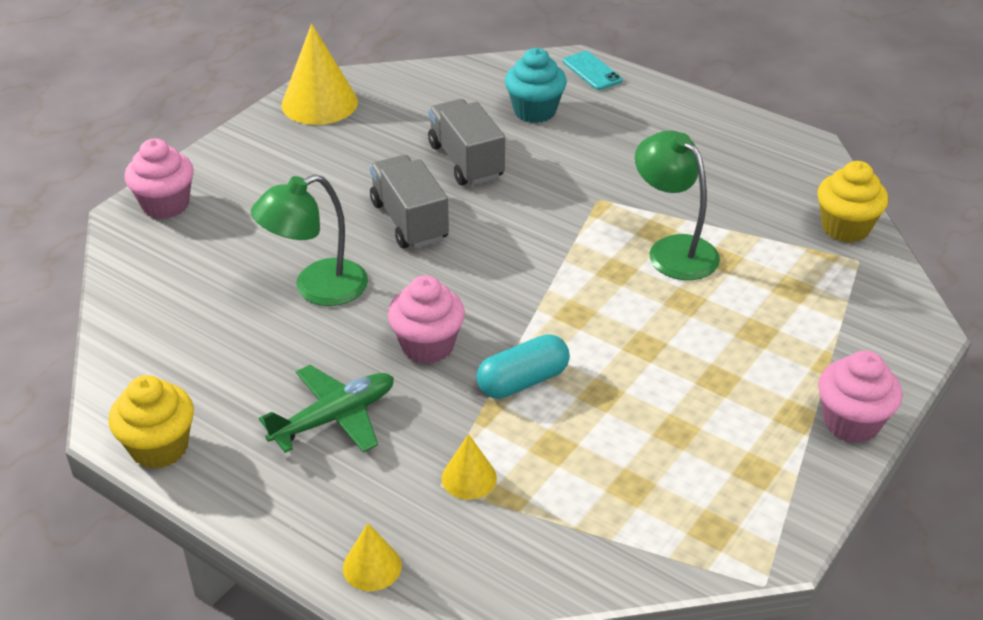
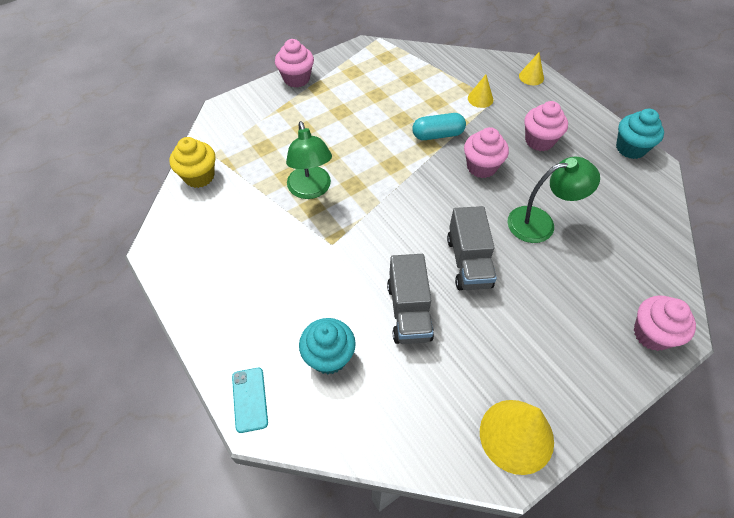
camera: 160 degrees left, 15 degrees up
yellow cupcake [109,375,194,469] -> turquoise cupcake [616,109,664,159]
green plane [259,365,394,453] -> pink cupcake [524,101,568,151]

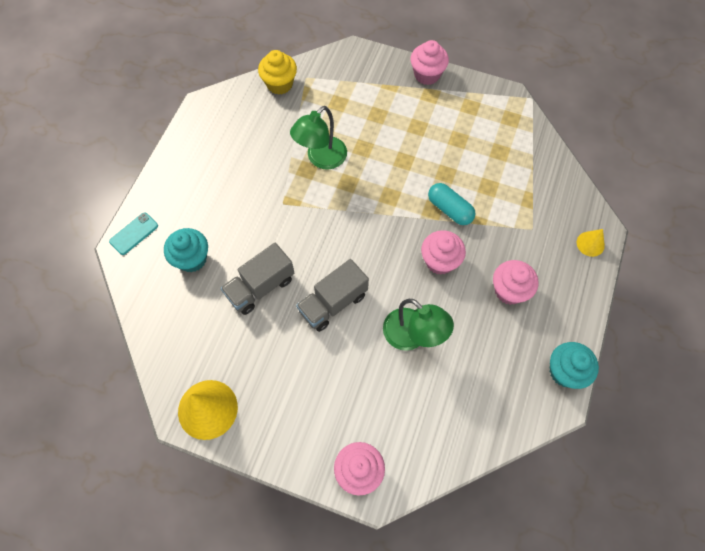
camera: 55 degrees right, 10 degrees up
yellow cone [468,74,493,108] -> none

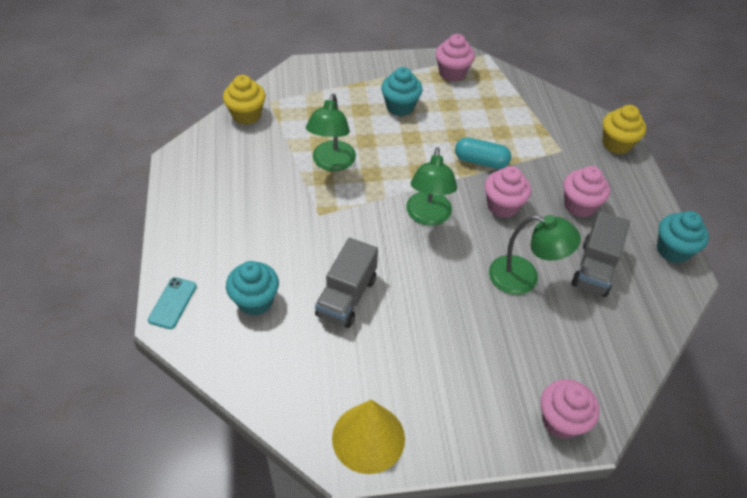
camera: 30 degrees left, 15 degrees down
grey truck [296,259,369,332] -> grey truck moved to [572,211,630,297]
pink cupcake [410,40,449,85] -> pink cupcake moved to [436,34,475,82]
yellow cone [577,229,605,257] -> yellow cupcake [602,105,646,154]
none -> turquoise cupcake [381,67,423,116]
none -> green lamp [406,147,457,225]

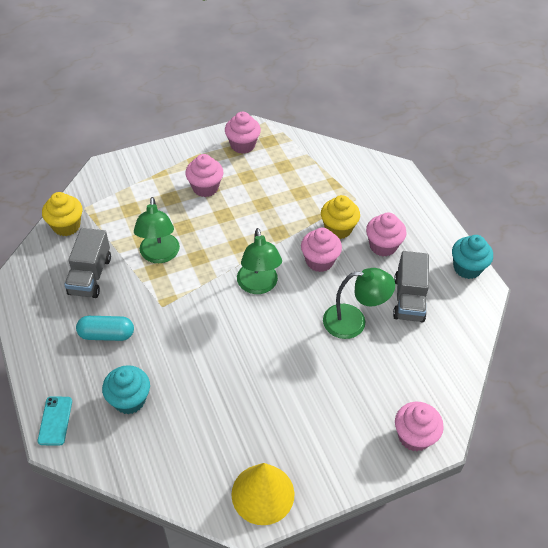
camera: 15 degrees left, 0 degrees up
grey truck [315,238,378,328] -> grey truck moved to [64,228,111,298]
turquoise cupcake [381,67,423,116] -> pink cupcake [185,154,224,197]
turquoise capsule [455,137,511,169] -> turquoise capsule moved to [76,316,134,341]
yellow cupcake [602,105,646,154] -> yellow cupcake moved to [321,195,360,239]

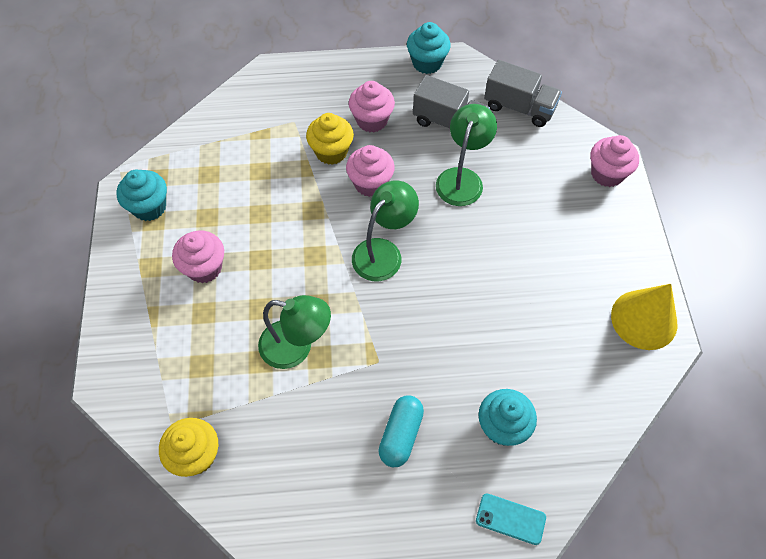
camera: 70 degrees left, 10 degrees up
grey truck [64,228,111,298] -> grey truck moved to [484,60,562,127]
pink cupcake [225,112,261,154] -> turquoise cupcake [117,170,167,221]
green lamp [237,228,282,294] -> green lamp turned 60 degrees counterclockwise [352,181,419,281]

